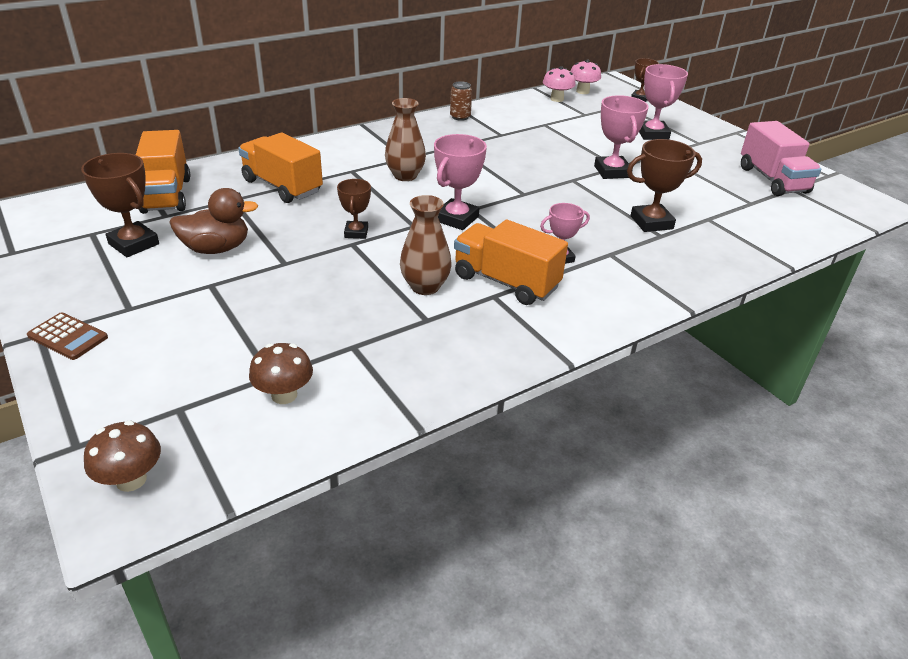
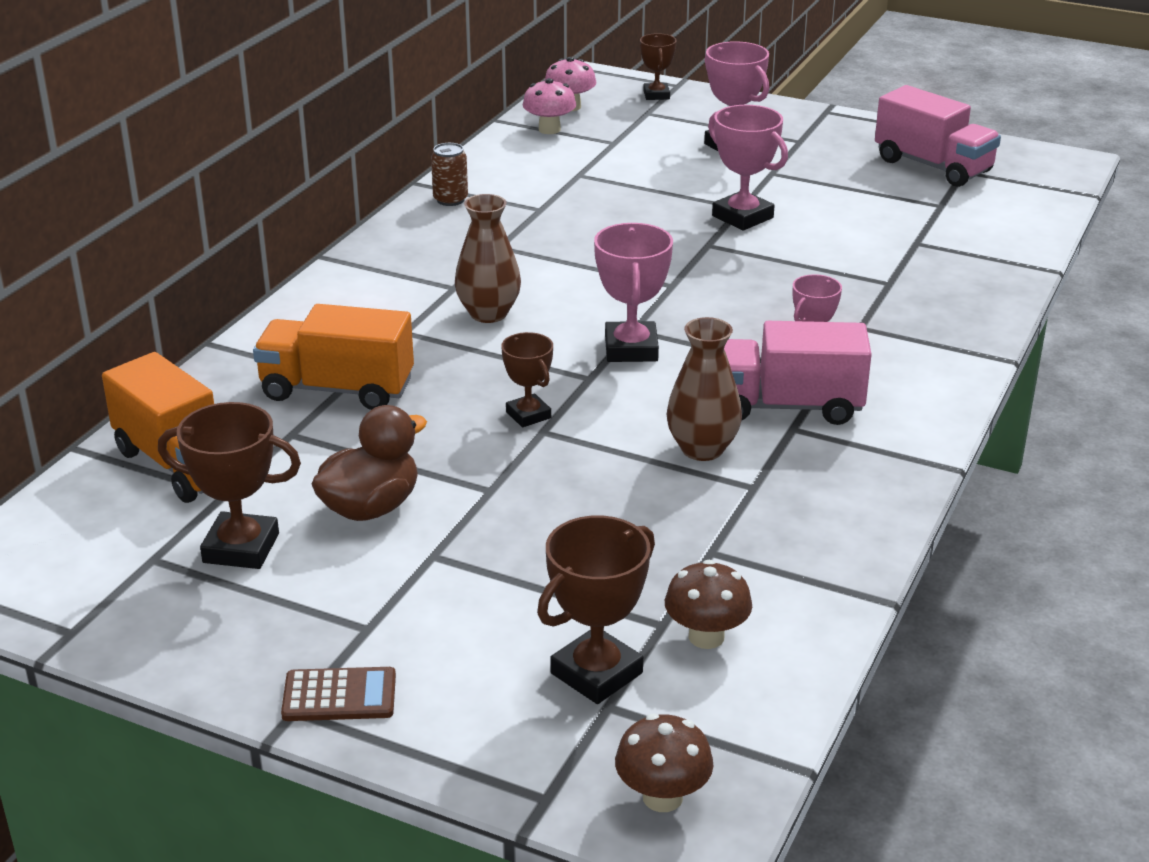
camera: 30 degrees left, 5 degrees down
orange truck [454,220,568,305] -> pink truck [724,321,872,425]
brown trophy [627,139,702,232] -> brown trophy moved to [537,515,655,704]

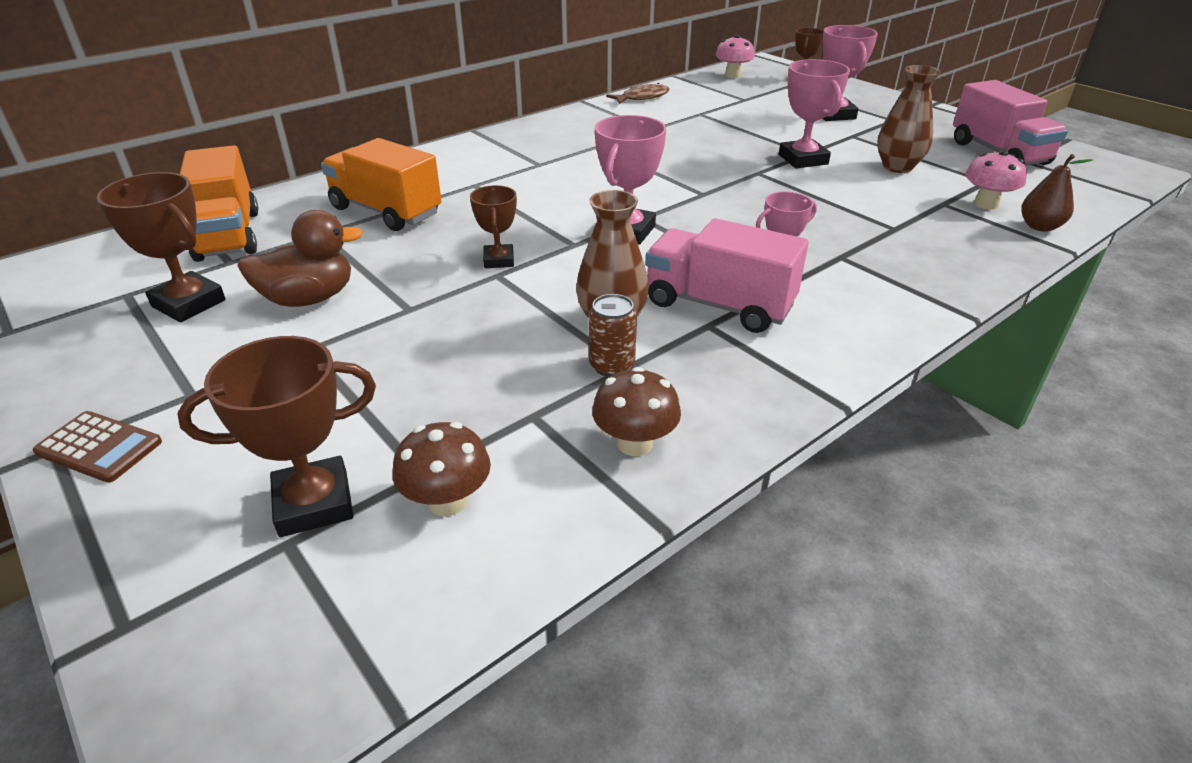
camera: 25 degrees right, 5 degrees up
brown can [431,143,468,206] -> brown can moved to [589,294,637,377]
brown vase [455,194,521,323] -> brown vase moved to [877,65,941,173]
pink mushroom [523,78,576,134] -> pink mushroom moved to [965,150,1027,209]
brown mushroom [615,714,714,812] -> brown mushroom moved to [592,367,681,456]
none -> brown fish [606,83,669,104]
none -> brown pear [1021,154,1093,232]

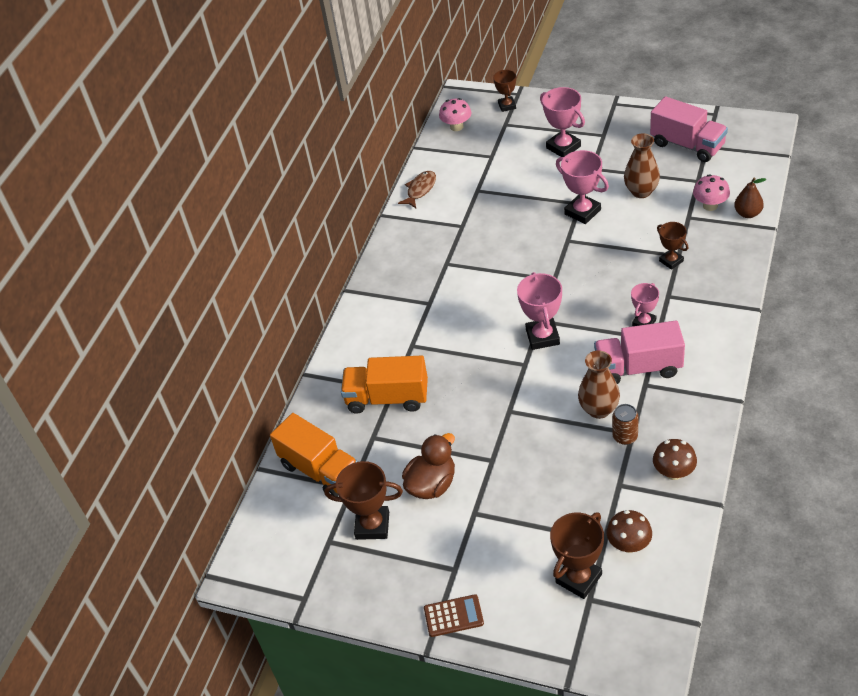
camera: 25 degrees left, 10 degrees up
brown trophy [470,185,517,268] -> brown trophy moved to [657,222,689,270]

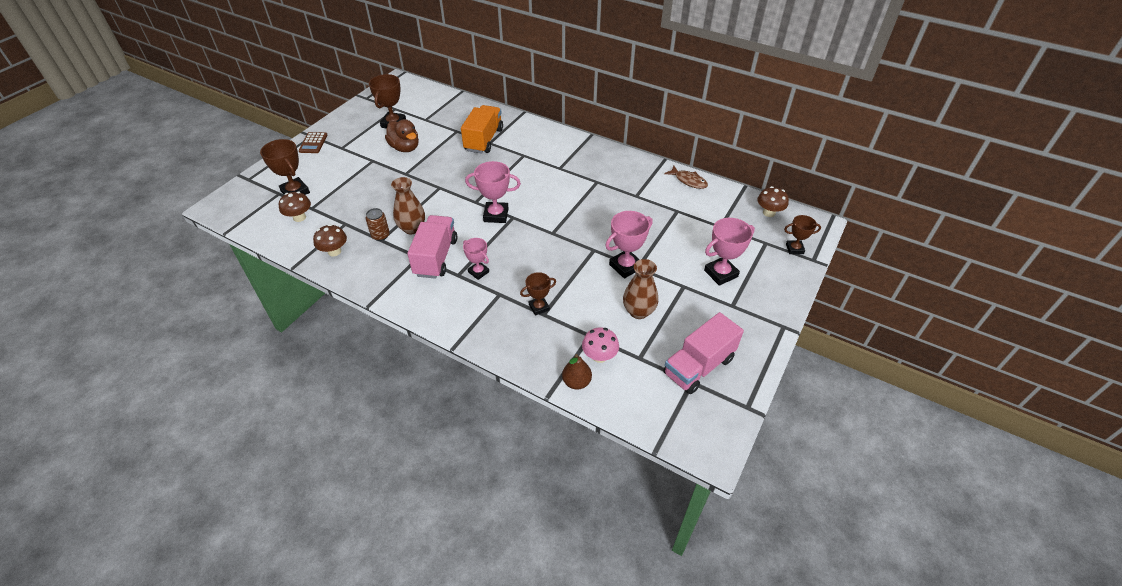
camera: 95 degrees right, 0 degrees up
orange truck [270,413,358,497] -> none
pink mushroom [439,98,471,131] -> brown mushroom [757,186,789,217]

